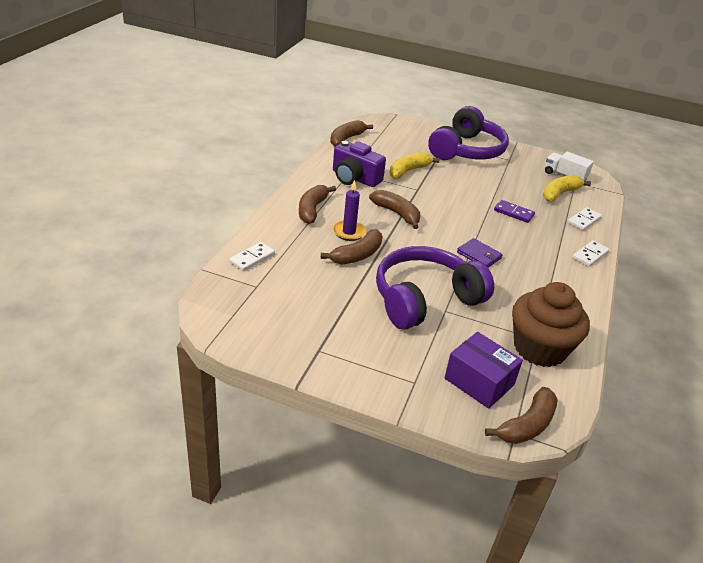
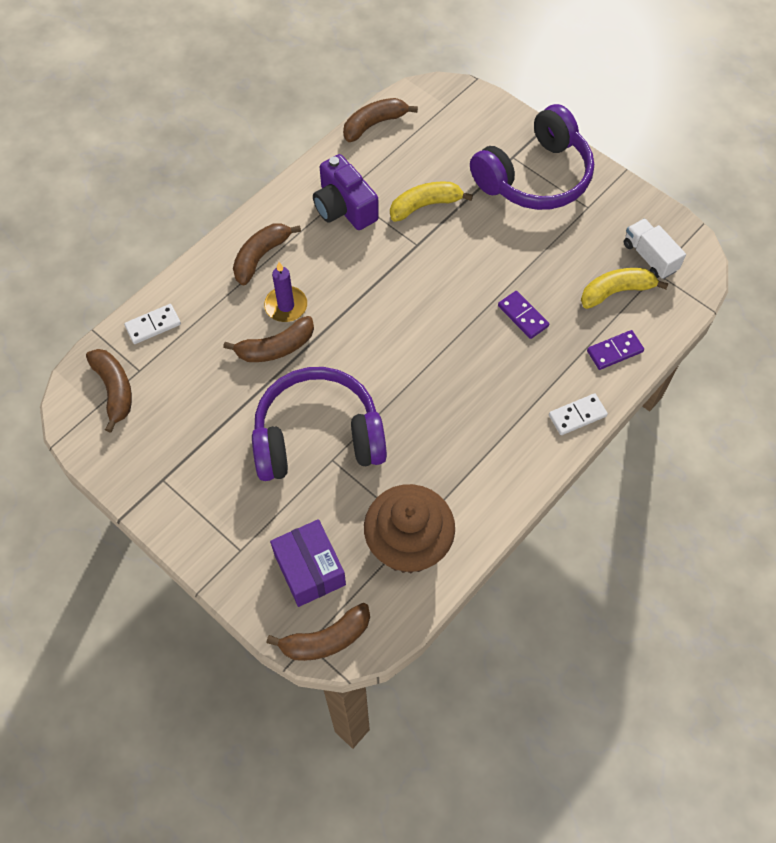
camera: 25 degrees right, 25 degrees up
brown banana [369,190,420,229] -> brown banana moved to [86,349,132,433]
purple wallet [457,238,503,267] -> none
white domino [567,207,602,231] -> purple domino [587,330,644,370]

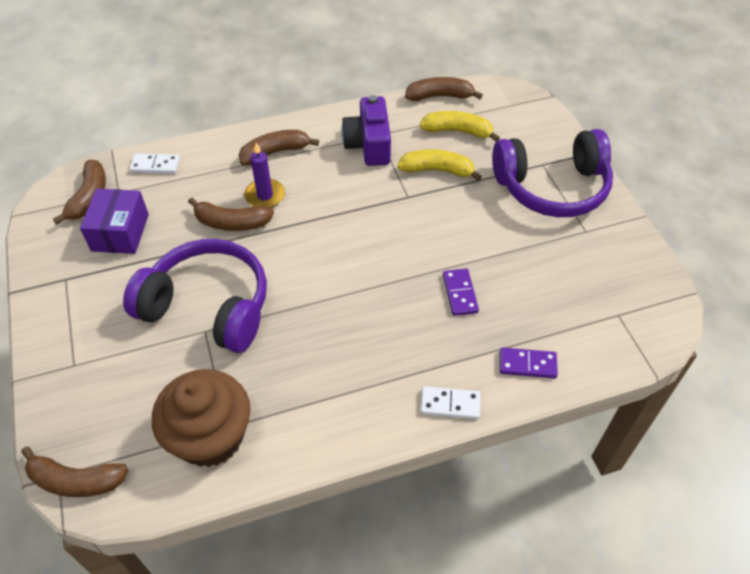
camera: 30 degrees right, 10 degrees down
purple box [270,519,346,607] -> purple box moved to [80,188,149,254]
yellow banana [581,268,669,309] -> yellow banana moved to [420,111,500,142]
white truck [624,218,686,279] -> none

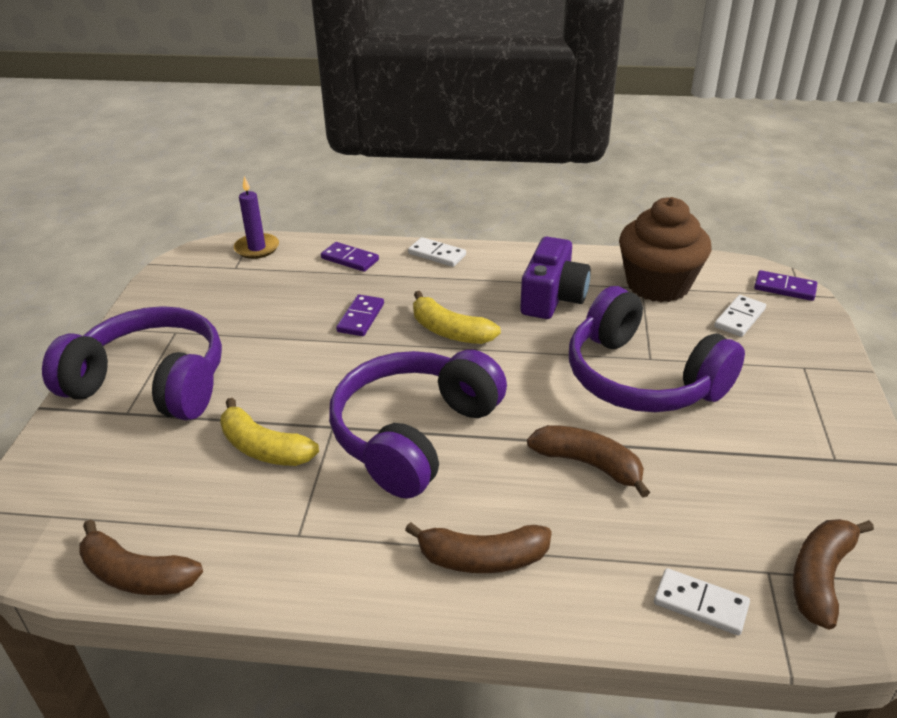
camera: 155 degrees left, 15 degrees down
brown banana [21,447,128,497] -> purple domino [754,270,817,301]
purple box [80,188,149,254] -> none
purple candle [244,143,285,208] -> purple candle moved to [234,176,279,259]
purple camera [342,95,391,166] -> purple camera moved to [520,237,591,319]
yellow banana [420,111,500,142] -> yellow banana moved to [413,291,501,344]
none -> purple headphones [329,350,507,499]
none -> white domino [714,295,766,337]

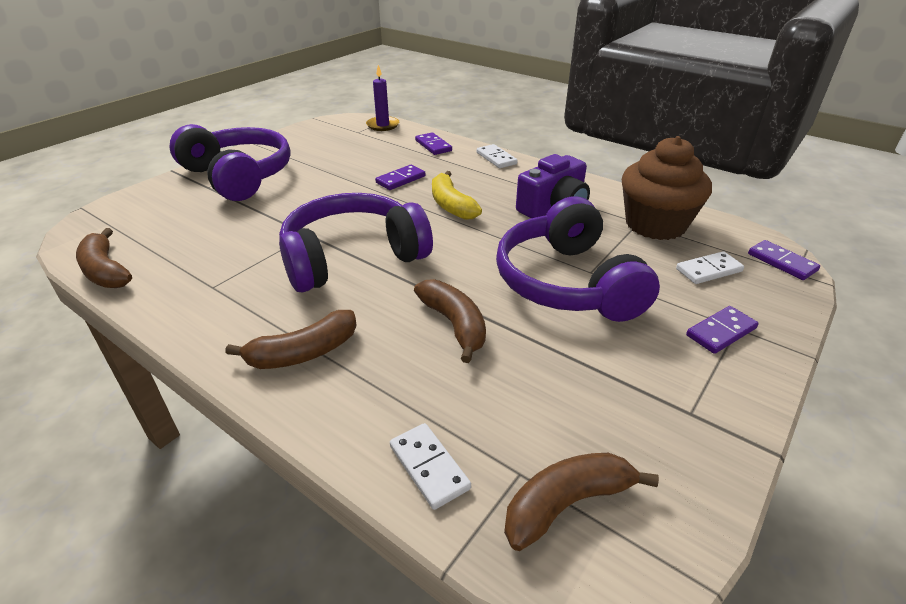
camera: 30 degrees right, 0 degrees up
yellow banana [220,398,319,466] -> none
brown banana [405,522,552,573] -> brown banana turned 60 degrees counterclockwise [225,310,357,369]
none -> purple domino [686,306,758,354]

